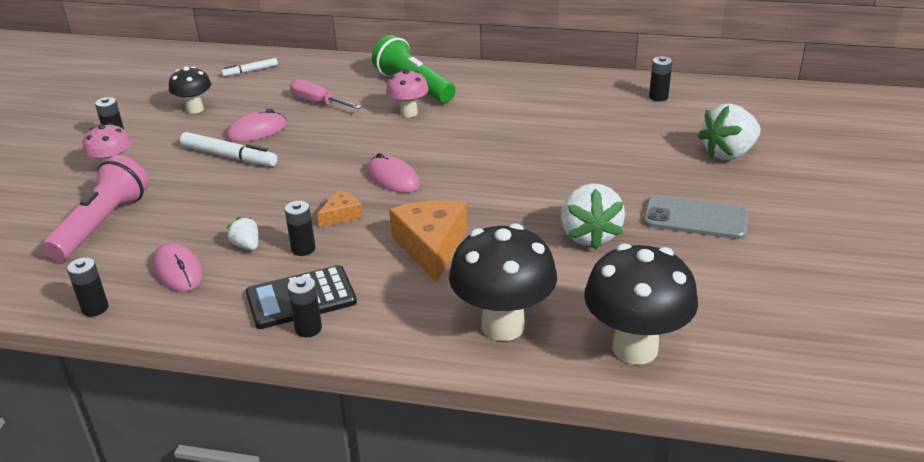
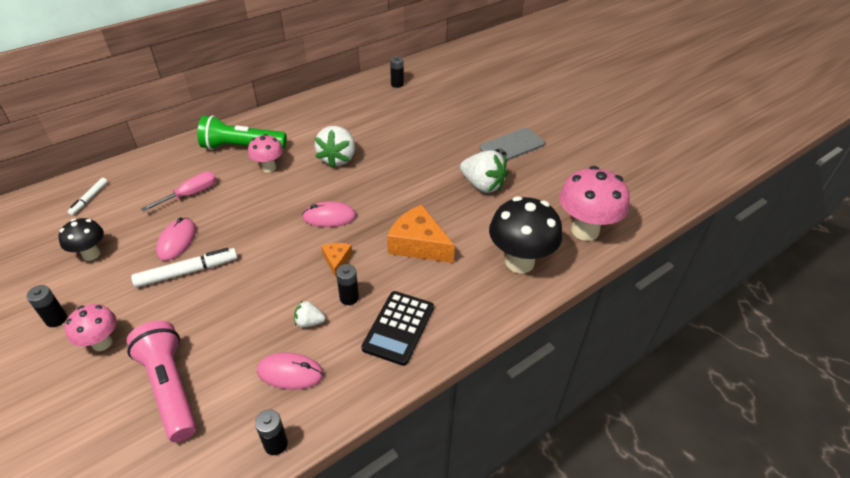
camera: 50 degrees left, 10 degrees up
black battery [287,276,322,337] -> none
pink screwdriver [290,79,362,109] -> pink screwdriver turned 150 degrees clockwise [141,172,216,212]
black mushroom [584,243,698,365] -> pink mushroom [559,166,630,241]
white strawberry [697,104,761,160] -> white strawberry moved to [315,126,355,168]

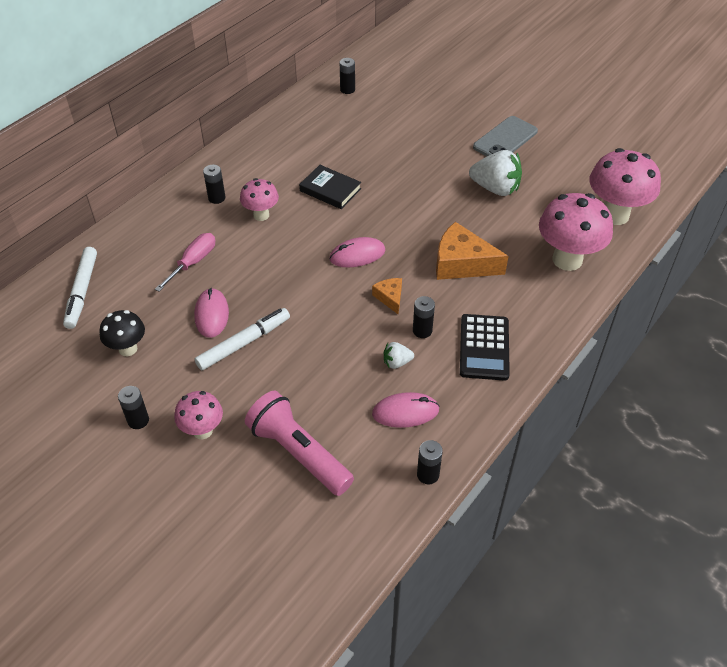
camera: 15 degrees left, 5 degrees up
white marker [68,178,108,216] -> white marker [63,247,97,329], size x1.67
green flashlight [197,115,287,150] -> black battery [203,165,225,204]
white strawberry [315,126,355,168] -> black book [299,165,361,209]
black mushroom [489,196,562,273] -> pink mushroom [539,193,613,271]

